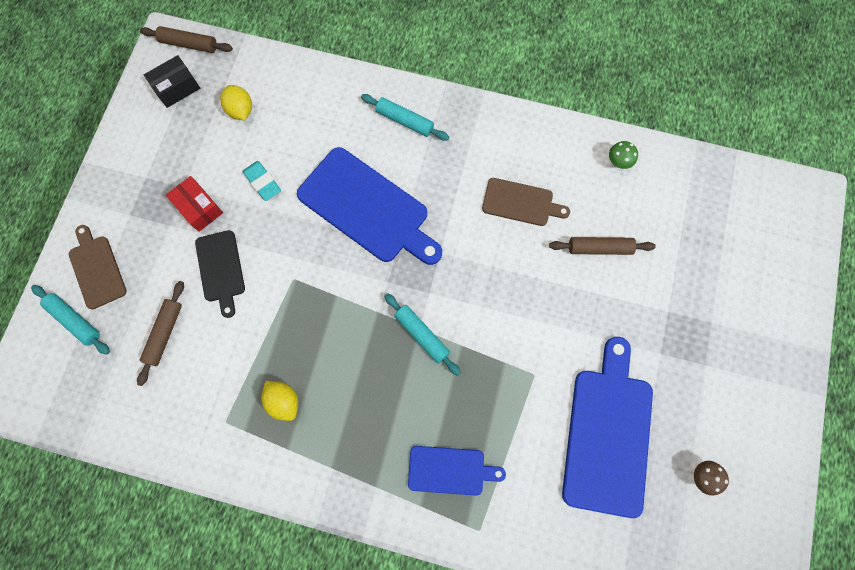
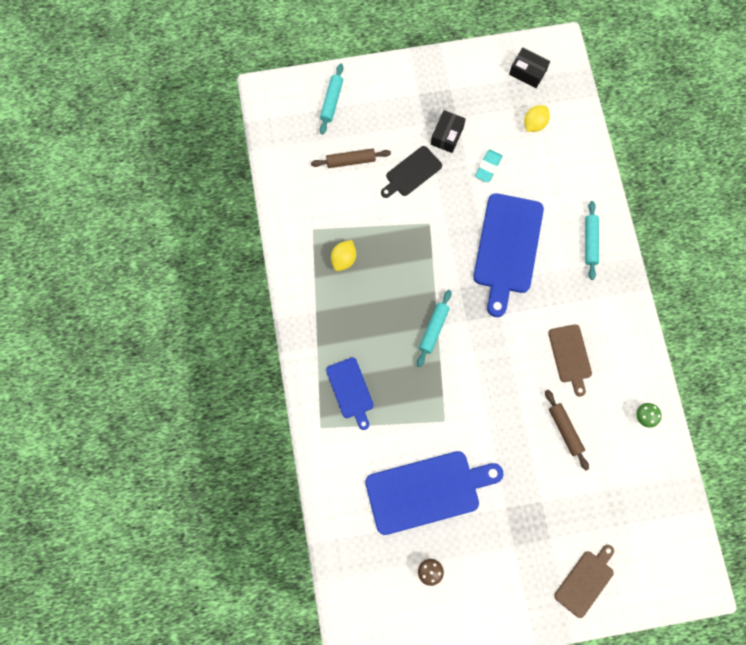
camera: 65 degrees right, 0 degrees up
brown cutting board [69,225,127,309] -> brown cutting board moved to [554,545,614,618]
brown rolling pin [140,26,233,53] -> none
red box [166,176,223,232] -> black box [431,110,466,153]

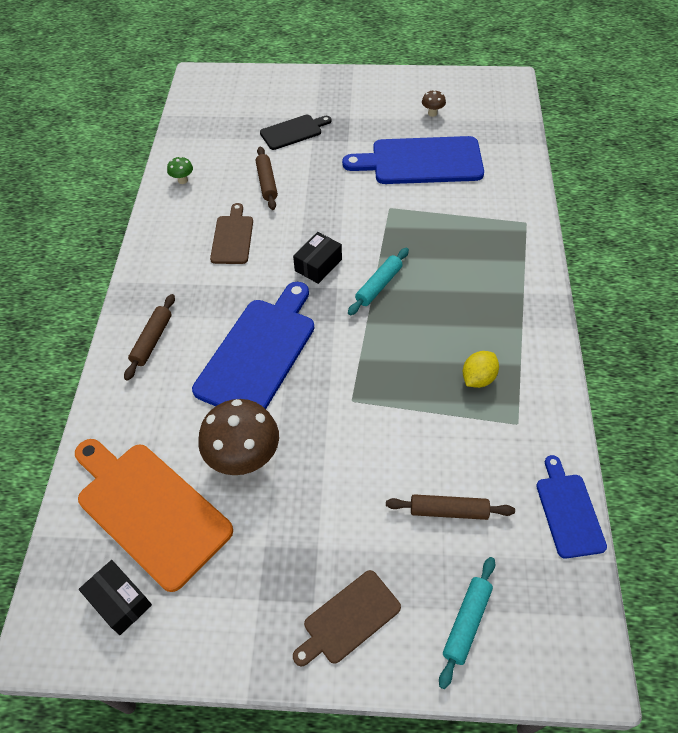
camera: 165 degrees left, 20 degrees down
blue cutting board [326,357,374,430] -> blue cutting board moved to [536,455,607,559]
black cutting board [381,146,442,198] -> black cutting board moved to [260,115,332,150]
black box [431,110,466,153] -> black box moved to [293,232,342,284]
turquoise eraser [475,150,502,183] -> brown mushroom [198,399,279,475]
yellow lemon [524,105,550,132] -> orange cutting board [75,439,233,592]
brown cutting board [554,545,614,618] -> brown cutting board moved to [293,570,401,667]
turquoise rolling pin [585,201,599,280] -> brown rolling pin [124,294,175,381]

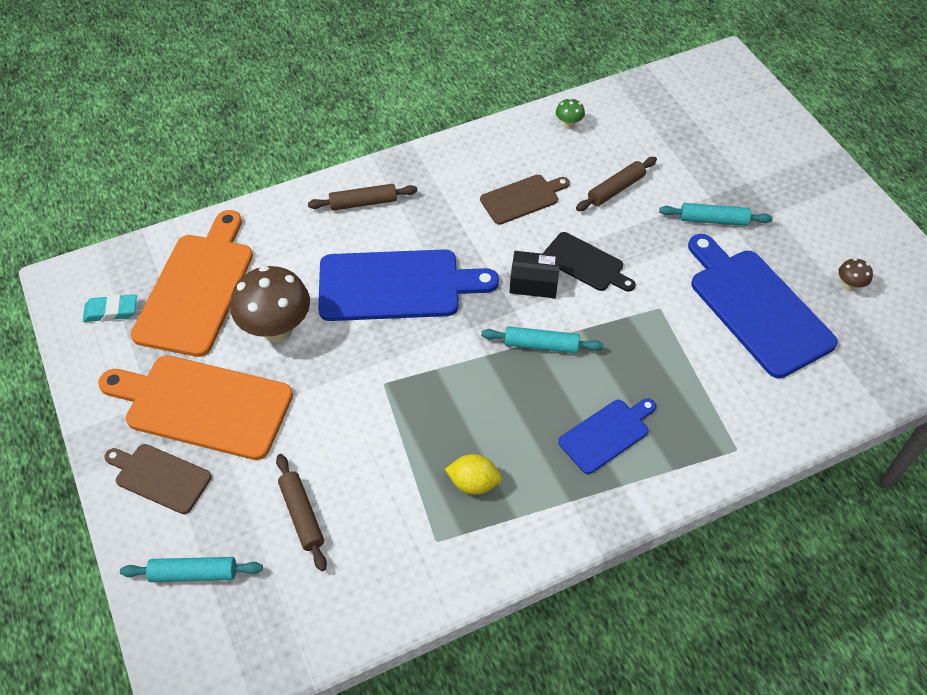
camera: 60 degrees right, 0 degrees up
black box [79,560,152,635] -> turquoise eraser [83,294,137,322]
black cutting board [260,115,332,150] -> black cutting board moved to [543,232,636,292]
blue cutting board [536,455,607,559] -> blue cutting board moved to [558,398,656,474]
none -> orange cutting board [98,355,293,460]
none -> turquoise rolling pin [659,203,773,226]

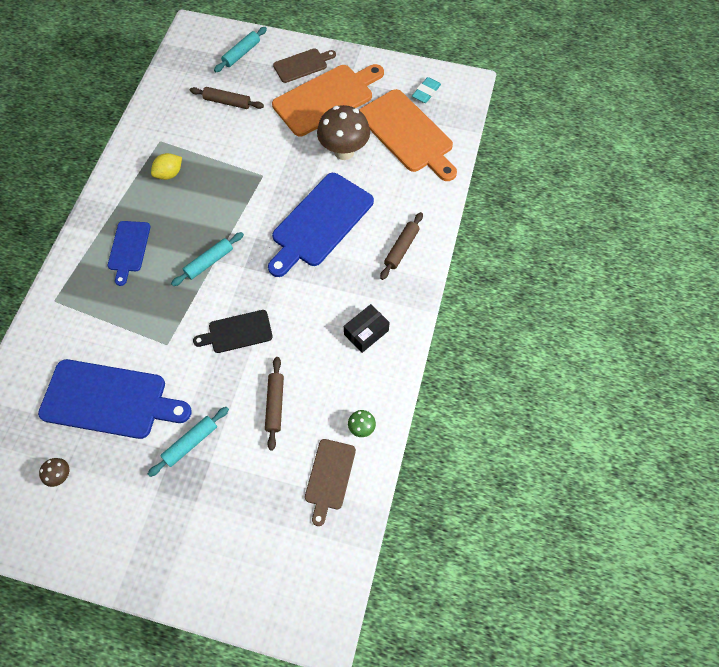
camera: 130 degrees right, 10 degrees up
brown cutting board [480,175,570,224] -> brown cutting board moved to [305,439,356,526]
black box [509,251,561,298] -> black box moved to [344,304,390,353]

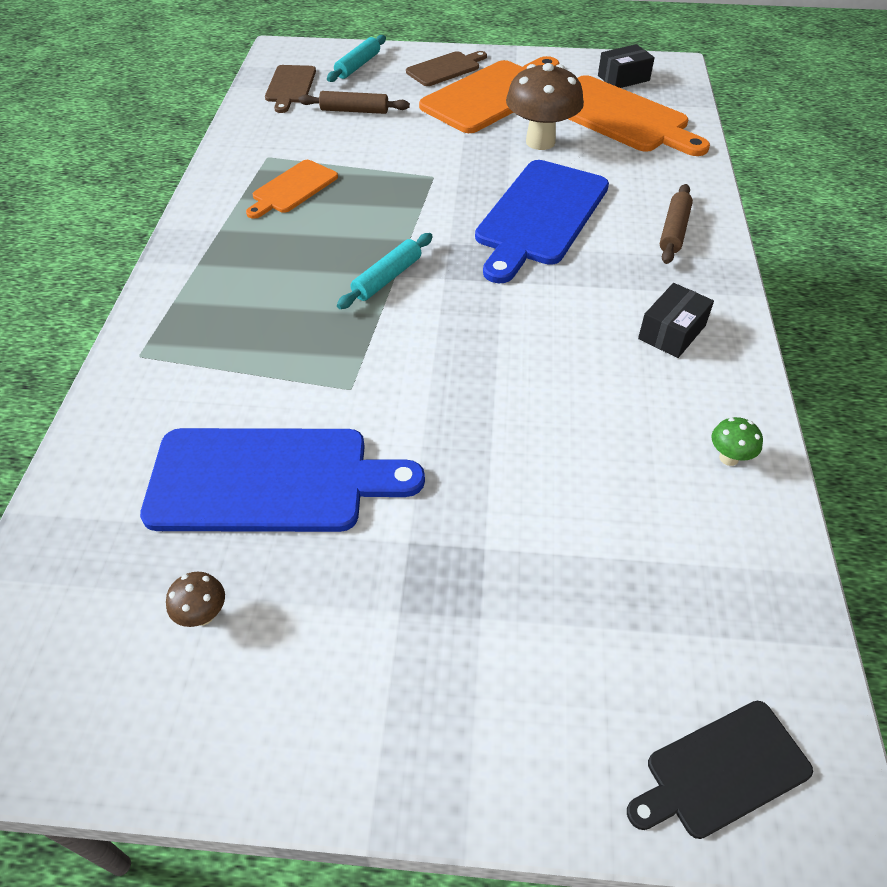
camera: 10 degrees left, 15 degrees down
blue cutting board [108,221,150,286] -> none
turquoise rolling pin [148,407,229,477] -> none
yellow lemon [151,153,182,180] -> orange cutting board [246,160,338,219]
black cutting board [193,310,273,353] -> black cutting board moved to [627,701,813,839]
brown rolling pin [265,357,284,451] -> none
brown cutting board [305,439,356,526] -> brown cutting board moved to [265,65,316,113]
turquoise eraser [412,77,441,103] -> black box [598,44,655,88]

